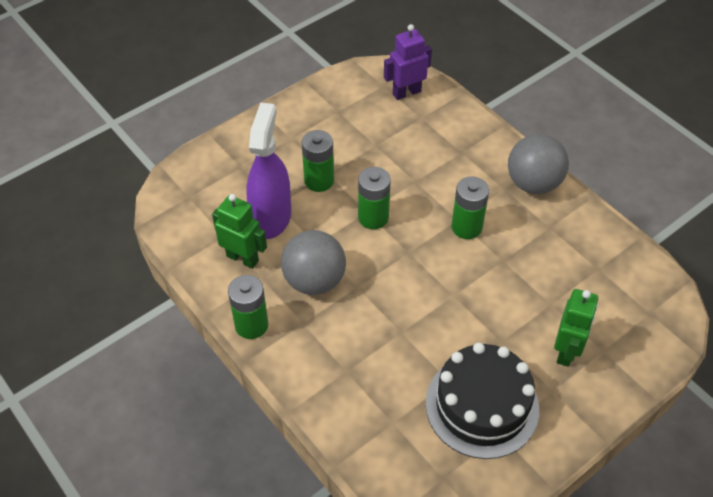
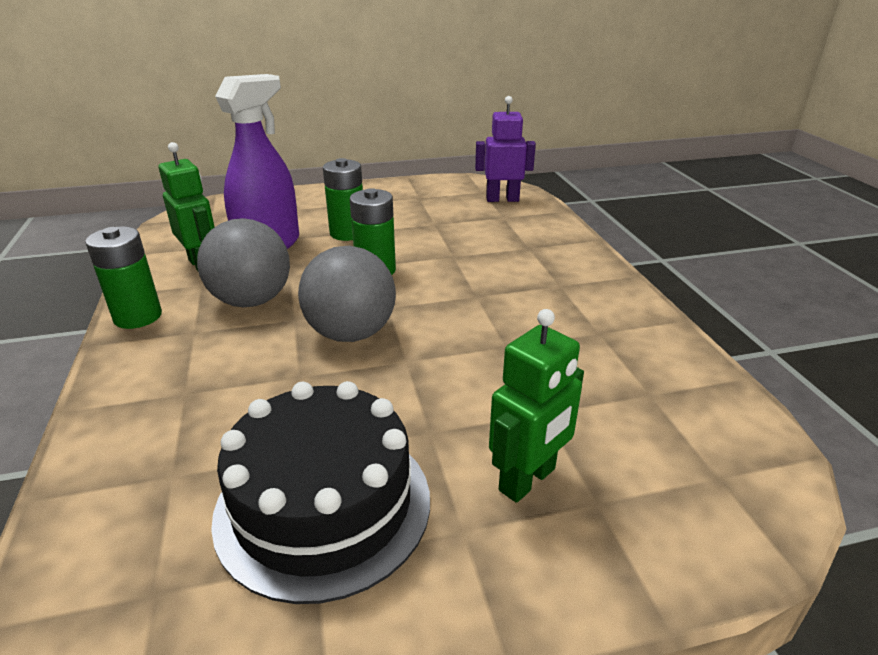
camera: 25 degrees right, 20 degrees down
green battery [451,176,489,239] -> none
grey ball [508,134,569,194] -> grey ball moved to [298,246,396,342]

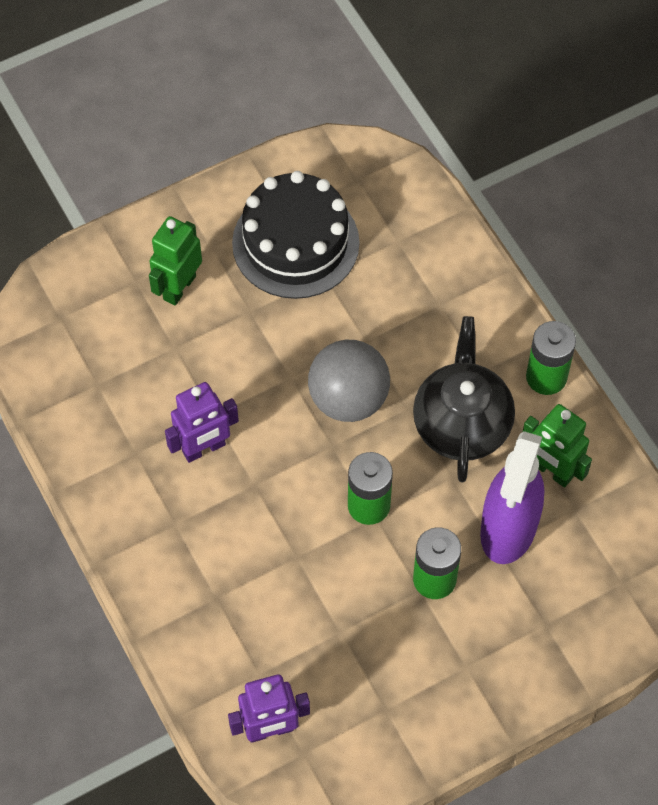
camera: 165 degrees right, 30 degrees up
grey ball [197,218,290,307] -> black teapot [413,316,515,482]
none -> purple robot [165,382,239,463]

